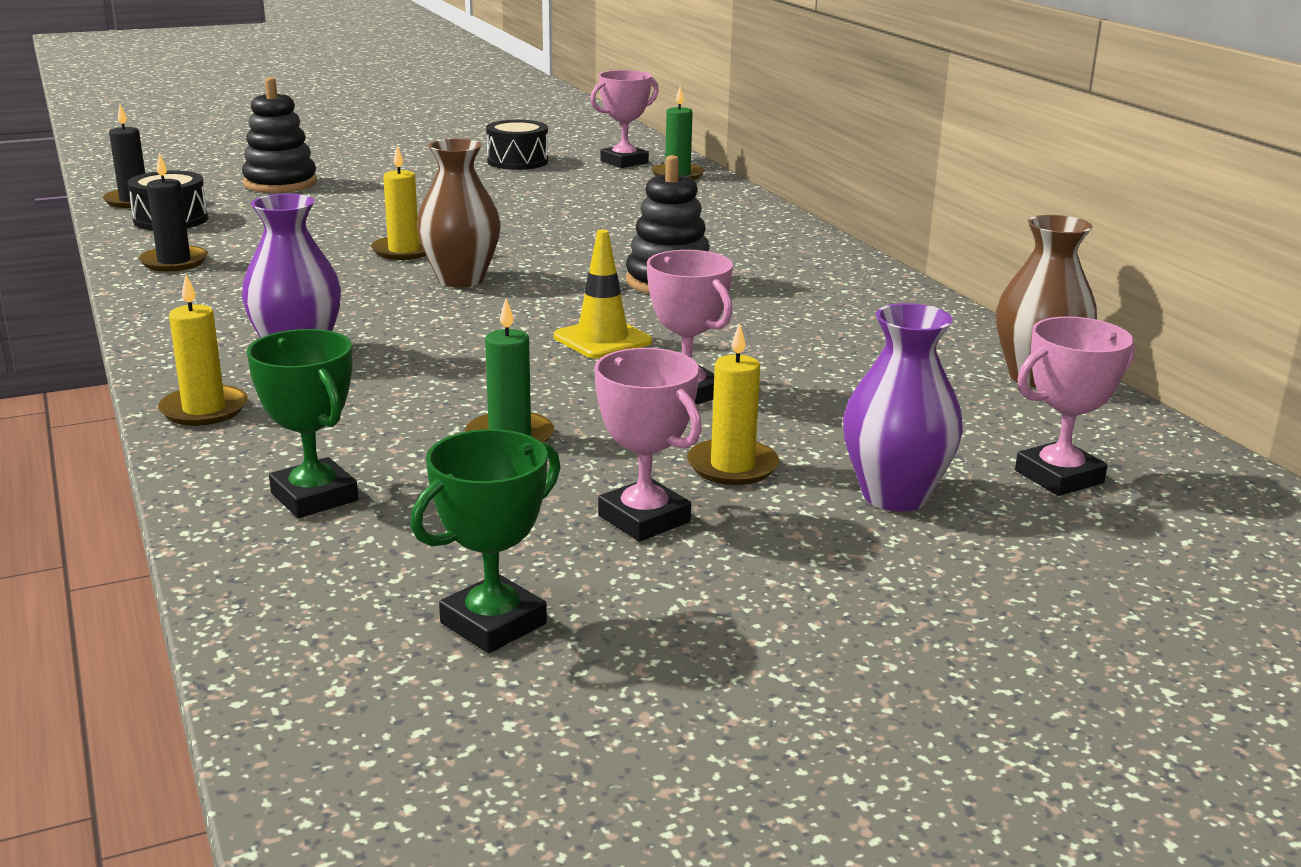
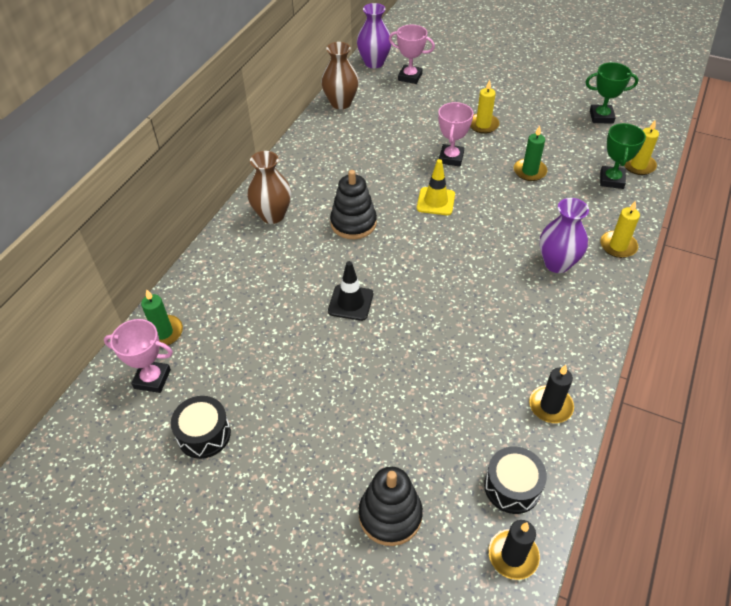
camera: 130 degrees left, 25 degrees up
yellow candle [371,145,426,260] -> yellow candle moved to [624,120,659,175]
brown vase [416,139,501,287] -> brown vase moved to [247,151,291,224]
pink trophy [594,348,702,542] -> none
purple vase [843,303,963,511] -> purple vase moved to [357,3,391,68]
none -> black traffic cone [328,261,373,321]

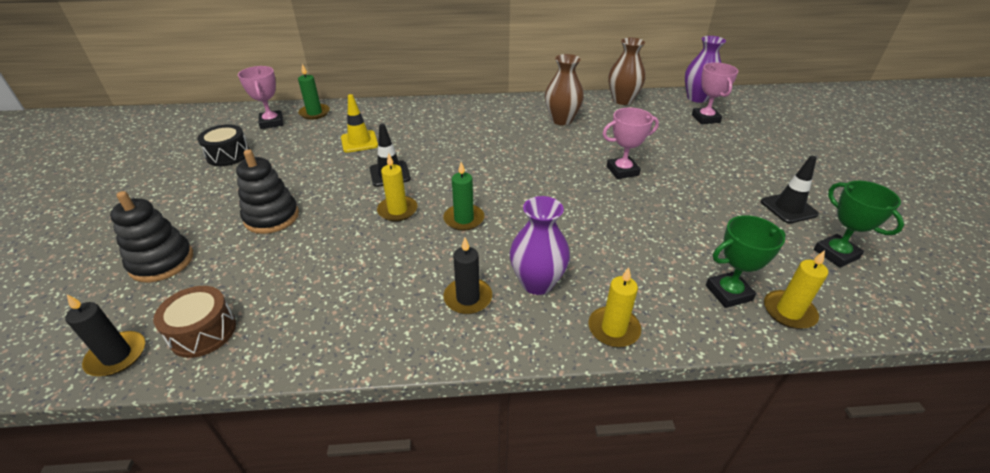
camera: 60 degrees right, 10 degrees down
brown vase [247,151,291,224] -> brown vase moved to [545,54,584,125]
black stacking toy [330,170,377,239] -> black stacking toy moved to [236,149,299,234]
yellow traffic cone [417,159,455,215] -> yellow traffic cone moved to [341,94,378,153]
yellow candle [470,80,499,134] -> yellow candle moved to [377,153,418,221]
black drum [484,446,547,514] -> brown drum [153,286,236,358]
green candle [514,126,547,181] -> green candle moved to [443,162,484,231]
black candle [529,365,574,423] -> black candle moved to [443,238,492,314]
none -> black traffic cone [761,156,819,224]

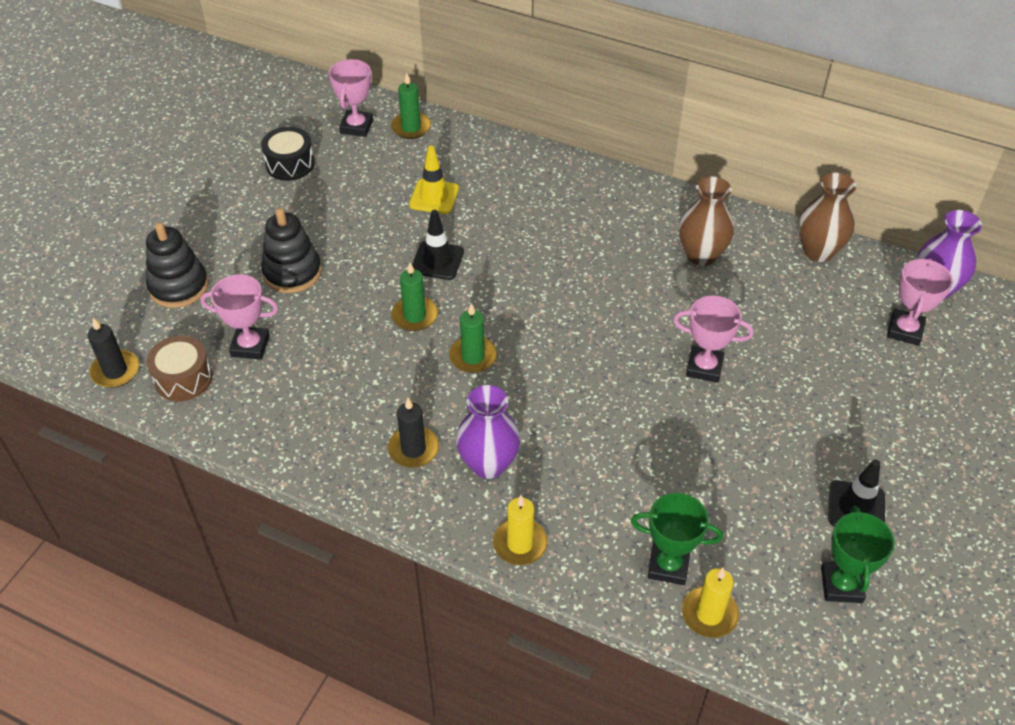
camera: 30 degrees right, 10 degrees up
yellow candle [377,153,418,221] -> green candle [391,262,438,331]
none -> pink trophy [201,274,278,360]

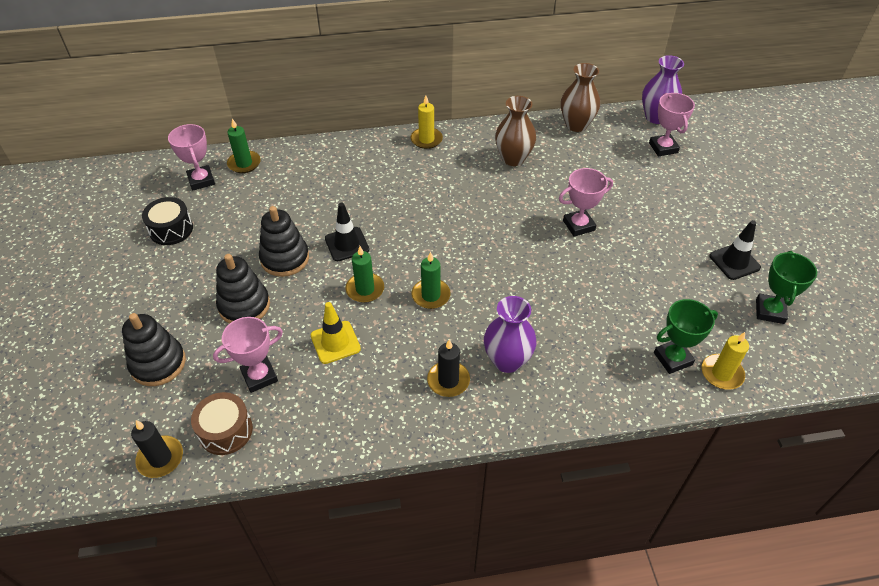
camera: 35 degrees left, 0 degrees up
yellow traffic cone [409,146,459,214] -> yellow traffic cone moved to [311,302,361,364]
yellow candle [493,495,548,565] -> yellow candle moved to [411,95,443,149]
green trophy [821,506,895,603] -> green trophy turned 45 degrees clockwise [756,251,817,324]
none -> black stacking toy [259,206,309,277]

